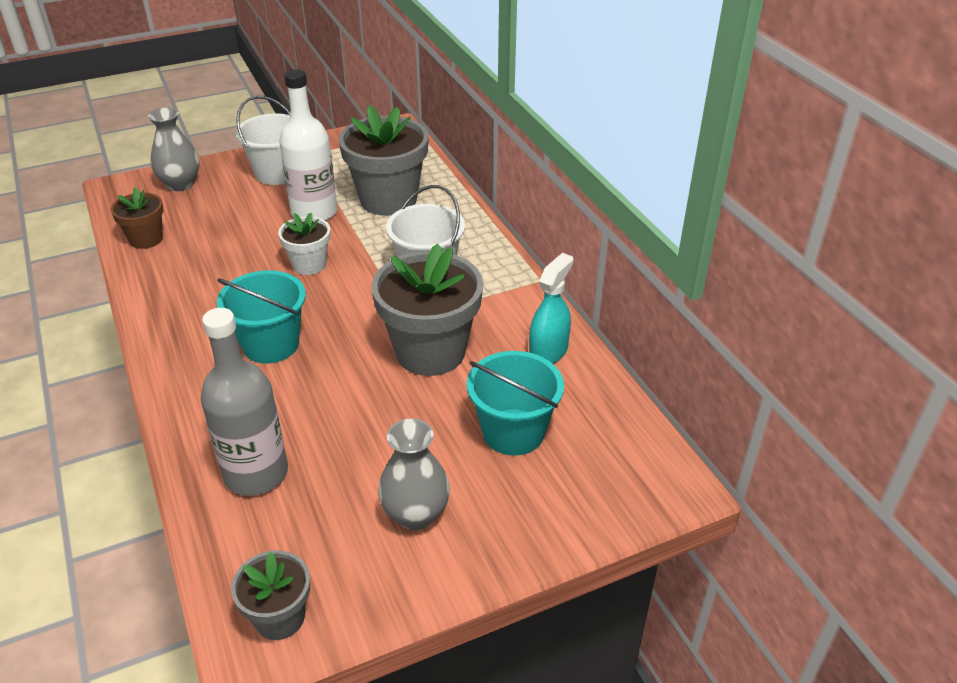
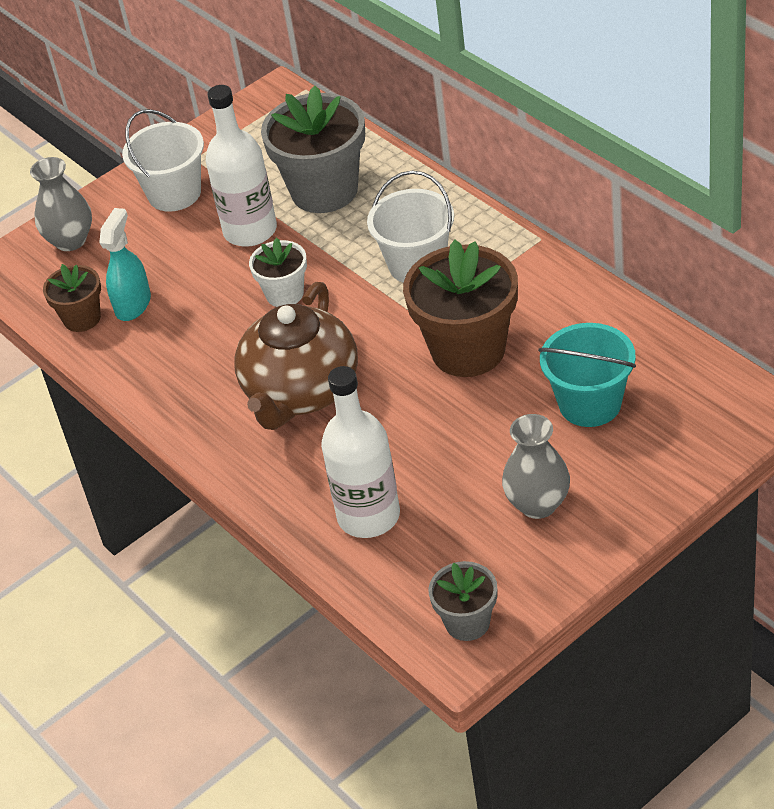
camera: 10 degrees left, 5 degrees up
grey bottle [201,308,288,496] -> white bottle [321,366,400,538]
turquoise bucket [217,270,306,364] -> brown teapot [234,282,358,430]
grey flower pot [372,244,483,376] -> brown flower pot [403,240,518,377]
turquoise spray bottle [529,253,573,364] -> turquoise spray bottle moved to [99,208,151,321]

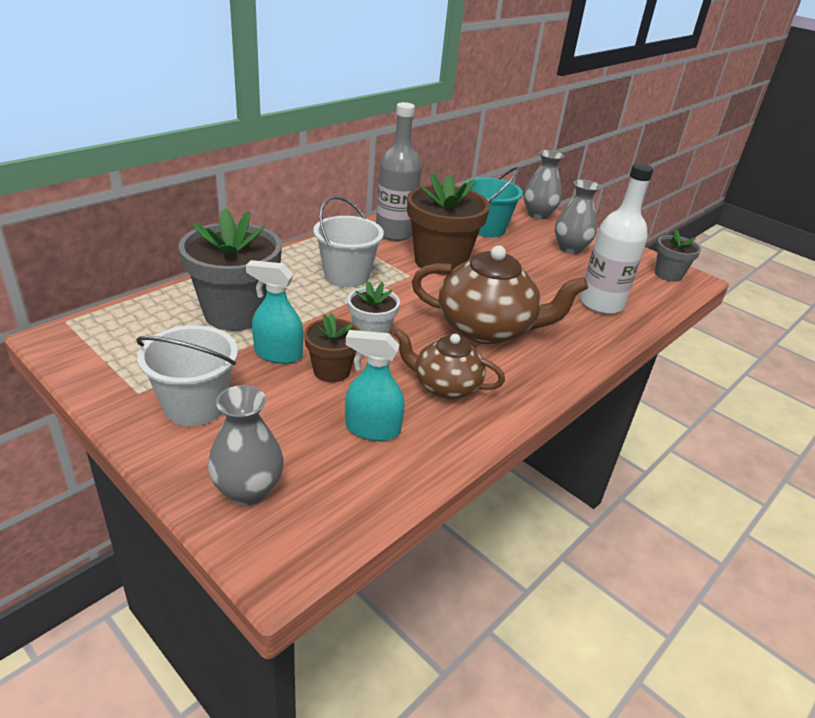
camera: 105 degrees left, 10 degrees down
brown flower pot [43,264,101,332] -> brown flower pot moved to [304,313,360,383]
white bottle [206,85,277,247] -> turquoise spray bottle [246,260,303,364]
none -> grey bottle [376,102,422,241]
none -> brown teapot [394,329,505,399]
none -> grey vase [524,150,564,219]

